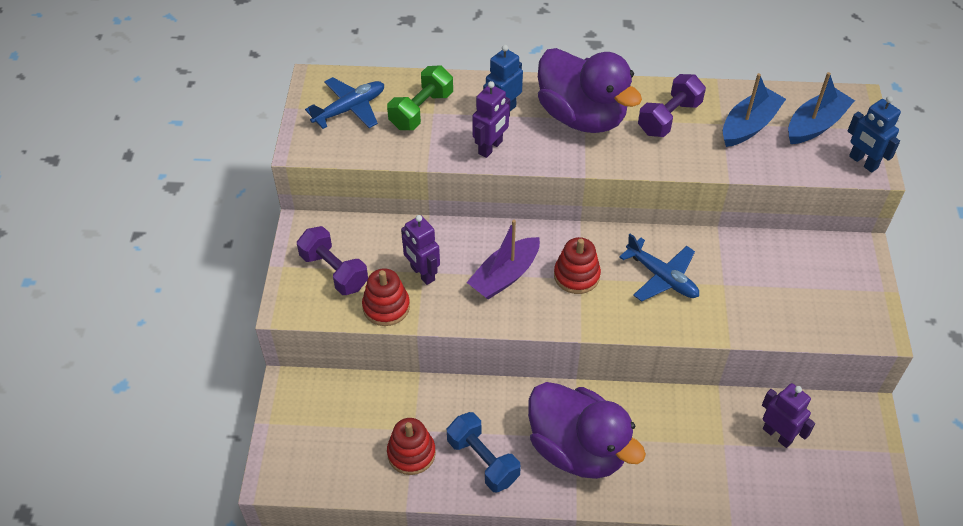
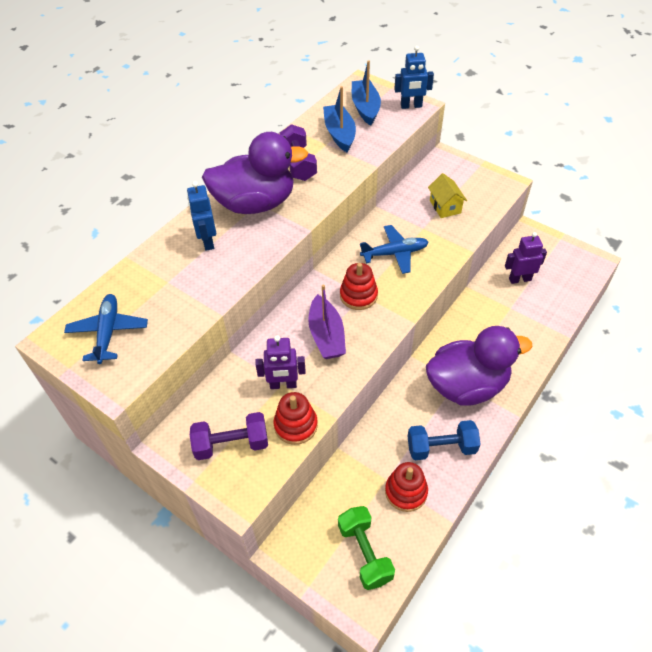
camera: 55 degrees left, 0 degrees up
green dumbbell [387,65,453,130] -> green dumbbell moved to [338,506,395,590]
purple robot [472,81,510,158] -> none
none -> yellow house [428,173,467,218]

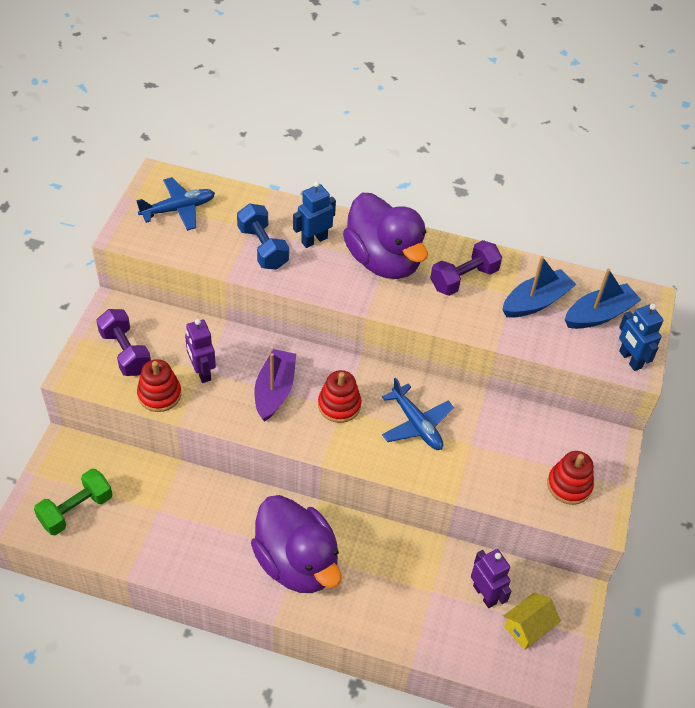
camera: 65 degrees right, 0 degrees up
purple boat [308,284,346,359] -> purple boat turned 135 degrees clockwise [254,349,296,421]
red stacking toy [385,462,428,512] -> red stacking toy moved to [547,451,594,505]
blue dumbbell [408,420,481,460] -> blue dumbbell moved to [237,203,289,270]
yellow house [428,173,467,218] -> yellow house moved to [504,592,561,650]

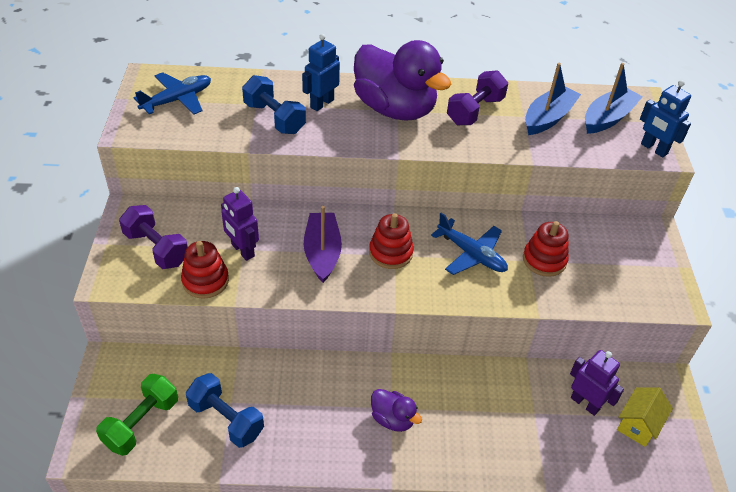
camera: 15 degrees left, 5 degrees down
purple duck [251,495,342,593] -> purple duck [371,389,422,432], size x0.45
red stacking toy [547,451,594,505] -> red stacking toy moved to [523,221,569,277]
none -> blue dumbbell [186,373,264,448]

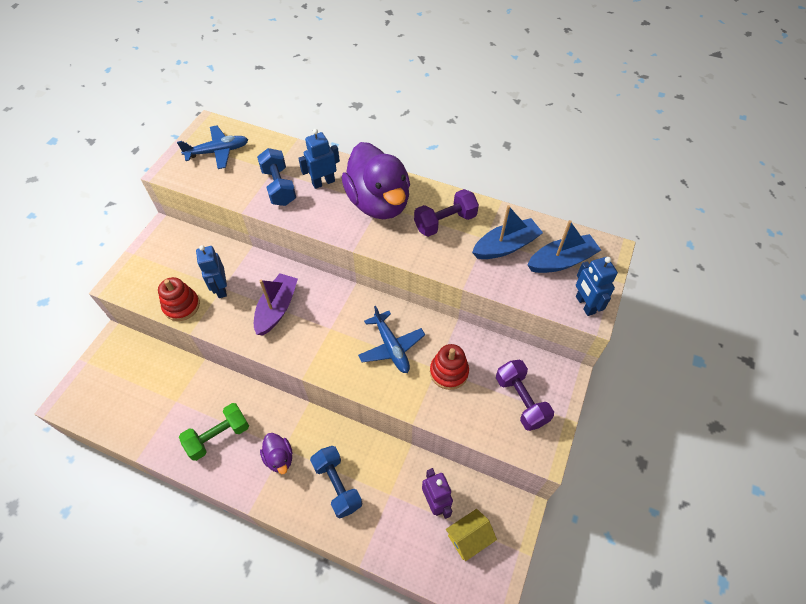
camera: 25 degrees right, 10 degrees up
green dumbbell [96,374,178,456] -> green dumbbell moved to [179,403,249,461]
purple dumbbell [119,205,188,269] -> purple dumbbell moved to [496,360,554,431]
blue dumbbell [186,373,264,448] -> blue dumbbell moved to [310,446,362,518]
purple robot [221,187,259,261] -> blue robot [196,245,227,298]
red stacking toy [369,213,414,269] -> none

